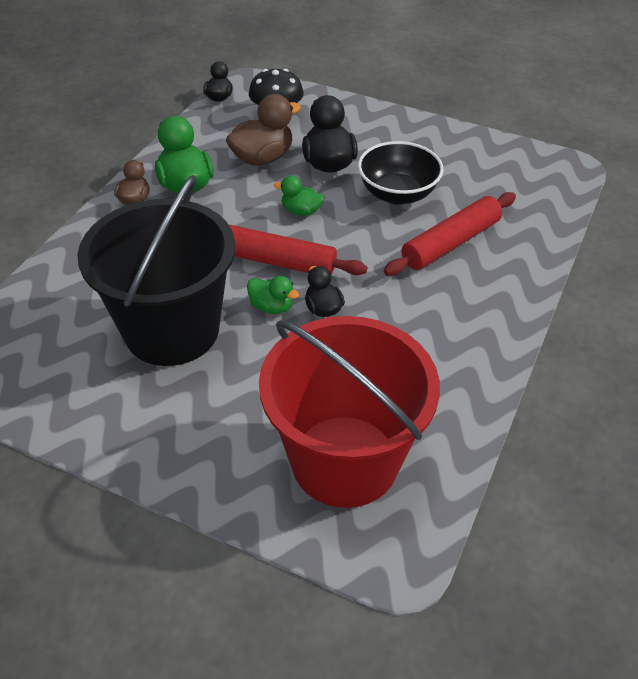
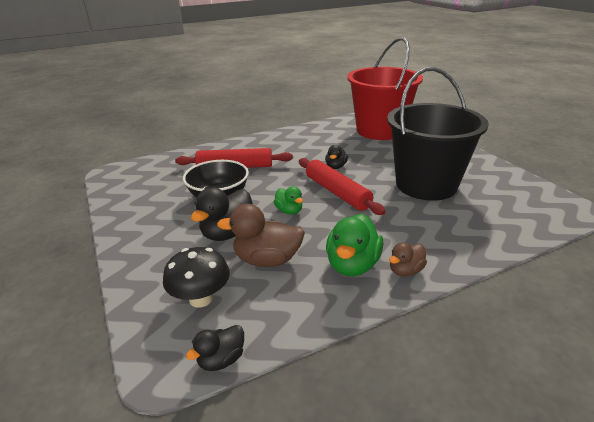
camera: 140 degrees left, 15 degrees down
green duck [247,276,299,314] -> none

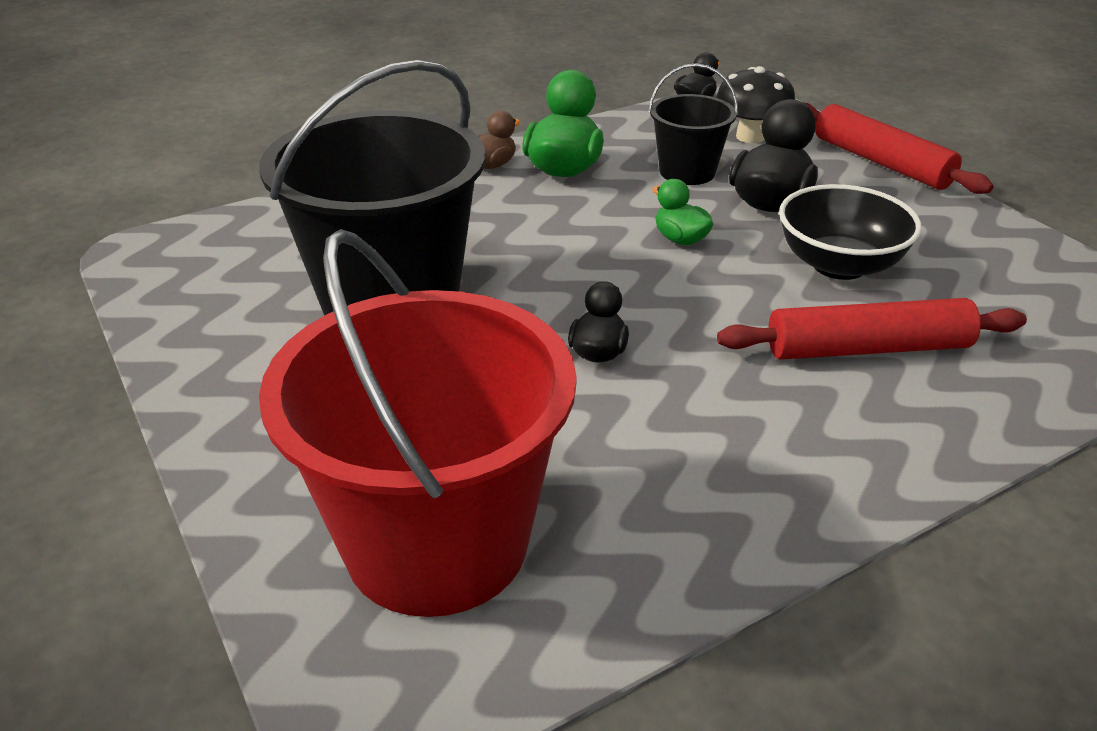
camera: 175 degrees right, 5 degrees up
brown duck [217,204,305,267] -> black bucket [648,63,738,185]
red rolling pin [299,158,386,215] -> red rolling pin moved to [805,103,994,194]

